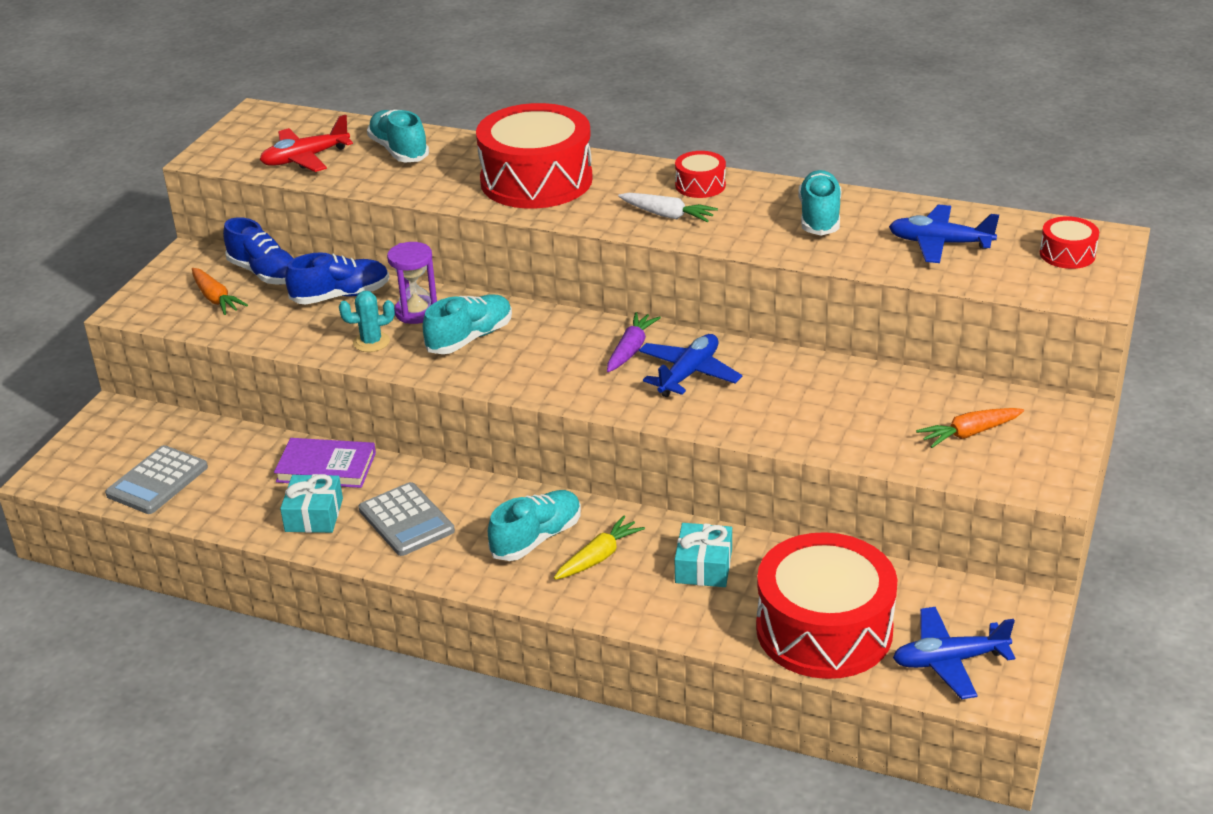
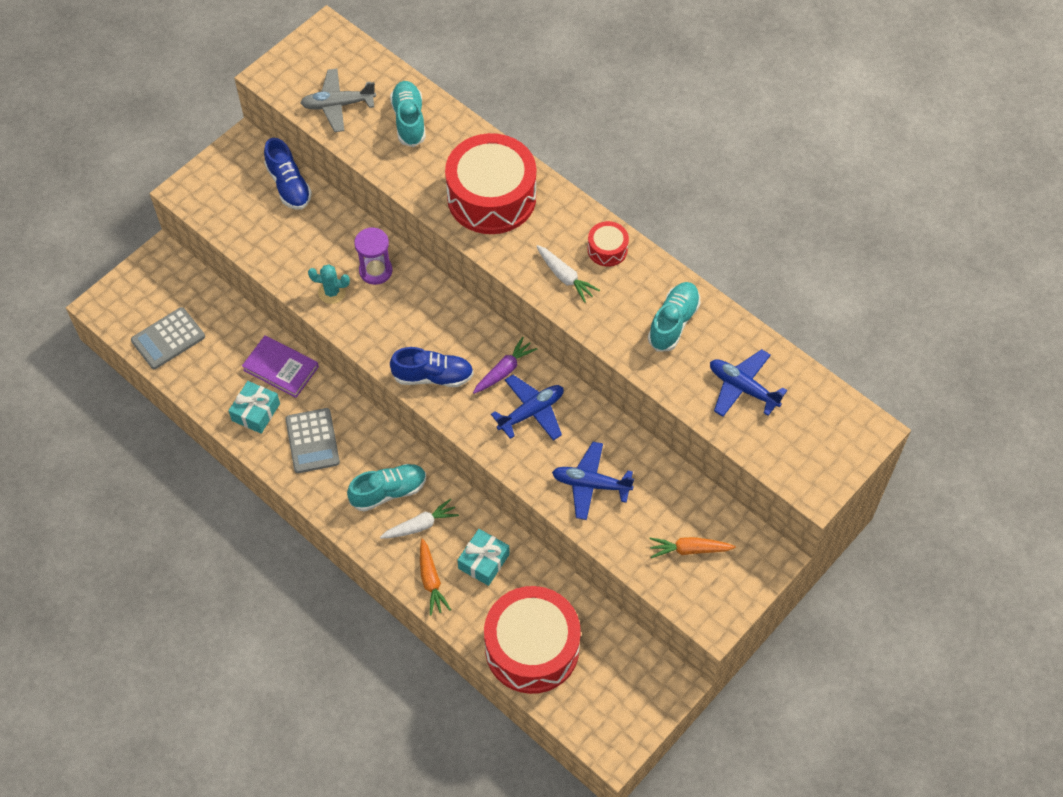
camera: 20 degrees right, 25 degrees up
orange carrot [192,268,248,315] -> orange carrot moved to [420,538,451,616]
red plane [260,115,353,172] -> grey plane [301,69,376,132]
blue shoe [285,252,389,305] -> blue shoe moved to [390,347,474,387]
turquoise shoe [423,295,512,354] -> none
yellow carrot [554,516,645,580] -> white carrot [380,498,459,539]
blue plane [893,607,1015,699] -> blue plane moved to [552,442,634,520]
red drum [1040,216,1099,269] -> none

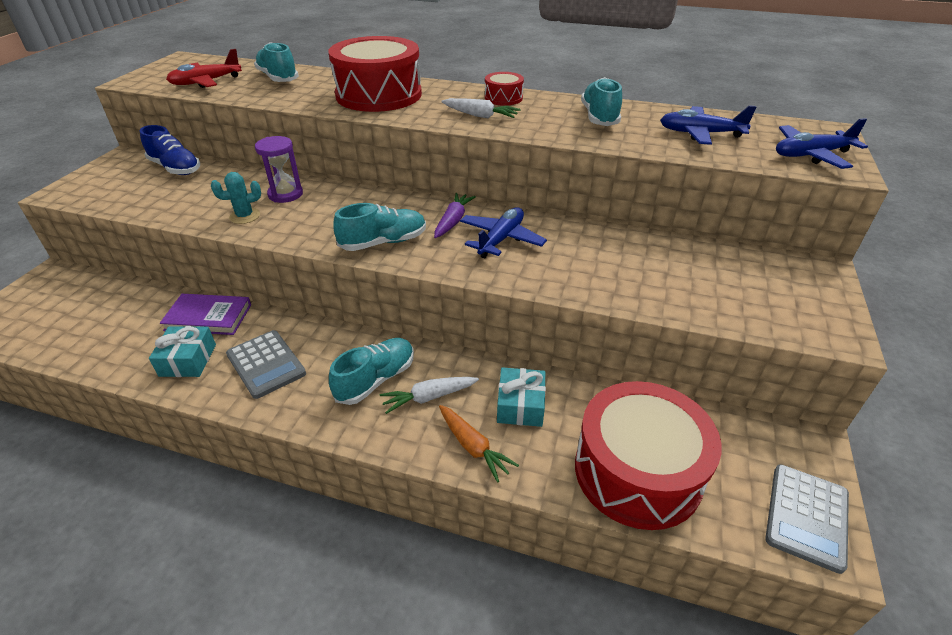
camera: 25 degrees left, 20 degrees down
grey calculator [131,307,205,369] -> grey calculator moved to [765,464,849,574]
grey plane [301,69,376,132] -> red plane [166,49,242,88]
white carrot [380,498,459,539] -> white carrot turned 150 degrees counterclockwise [380,377,479,414]
blue shoe [390,347,474,387] -> turquoise shoe [333,203,426,251]
blue plane [552,442,634,520] -> blue plane moved to [776,118,868,169]
orange carrot [649,537,736,558] -> none

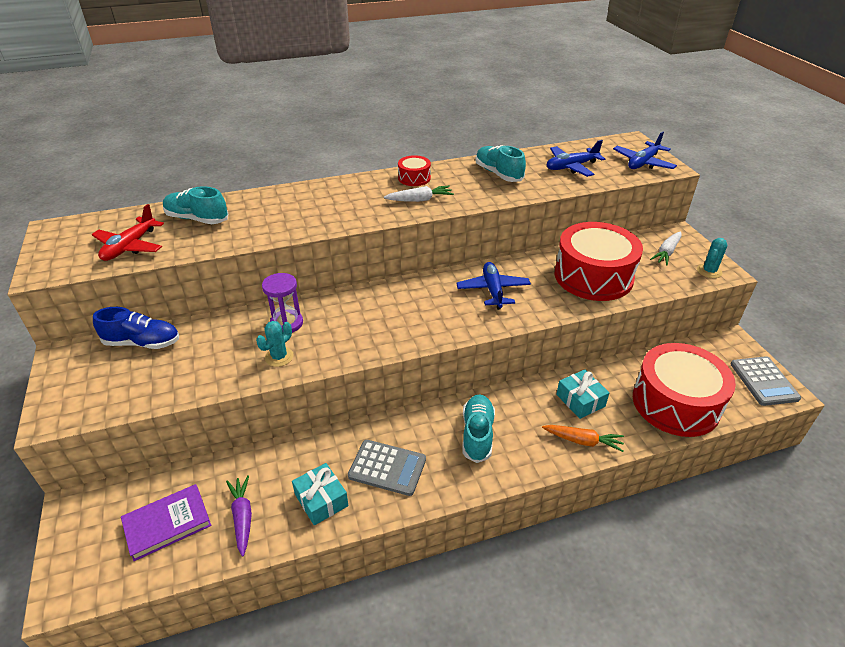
camera: 35 degrees left, 0 degrees up
purple book [160,294,251,335] -> purple book moved to [121,484,211,561]
red drum [328,36,422,112] -> red drum moved to [555,222,643,301]
turquoise shoe [333,203,426,251] -> none
white carrot [380,377,479,414] -> white carrot moved to [650,231,682,265]
purple carrot [434,193,476,238] -> purple carrot moved to [226,475,252,557]
none -> turquoise cactus [697,238,727,278]

